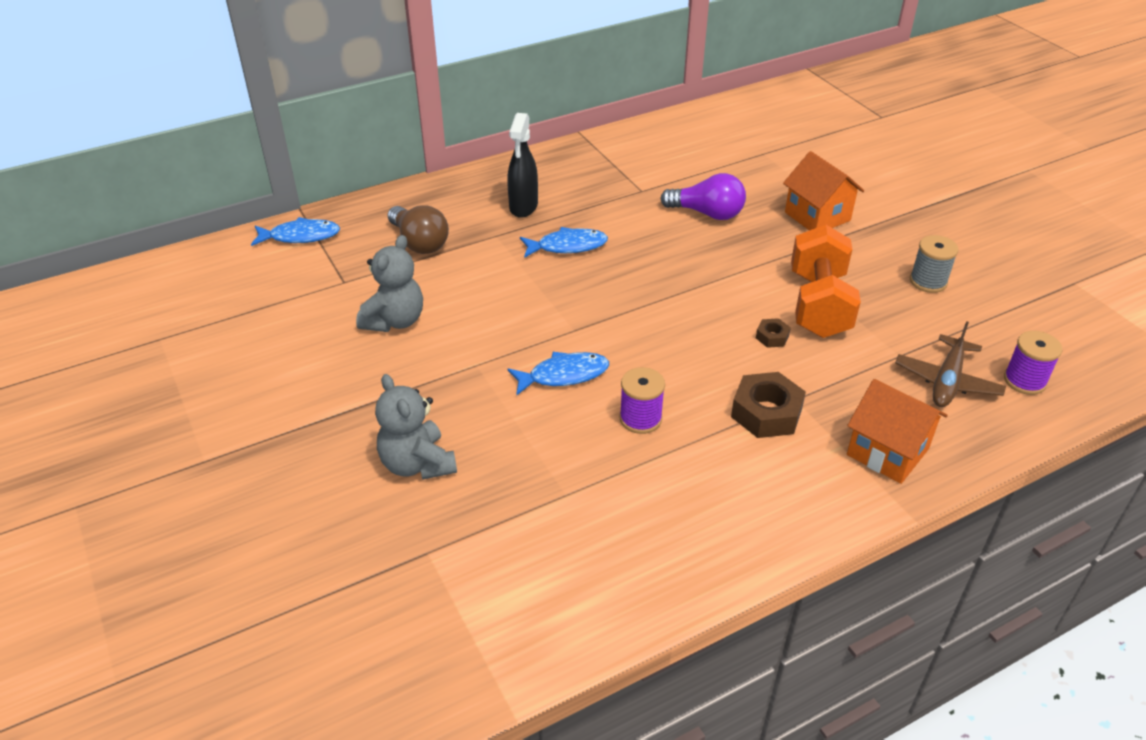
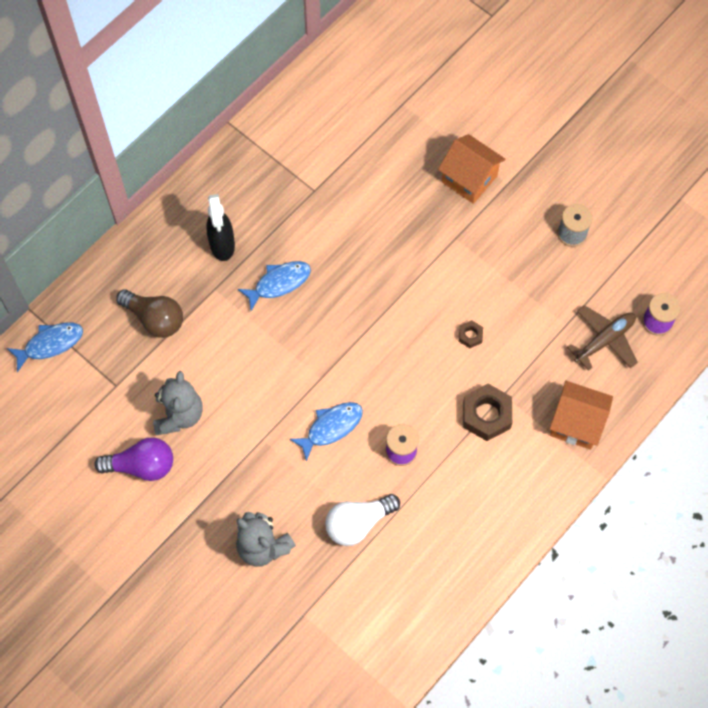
camera: 20 degrees left, 25 degrees up
purple light bulb [660,173,746,220] -> purple light bulb moved to [94,437,173,481]
orange dumbbell [791,225,861,338] -> none
brown plane [895,321,1006,407] -> brown plane turned 135 degrees counterclockwise [567,305,638,371]
none -> white light bulb [325,494,400,546]

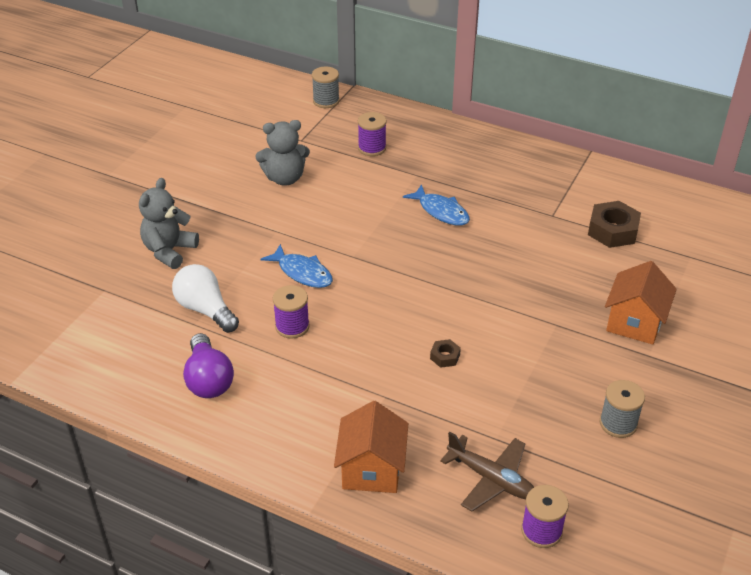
camera: 75 degrees right, 25 degrees down
blue fish [7,323,83,372] -> grey spool [312,67,340,108]
purple light bulb [94,437,173,481] -> purple light bulb moved to [183,333,234,398]
brown light bulb [116,289,183,338] -> purple spool [358,112,387,156]
black spray bottle [206,194,235,261] -> none
brown nut [463,384,512,441] -> brown nut moved to [588,201,641,248]

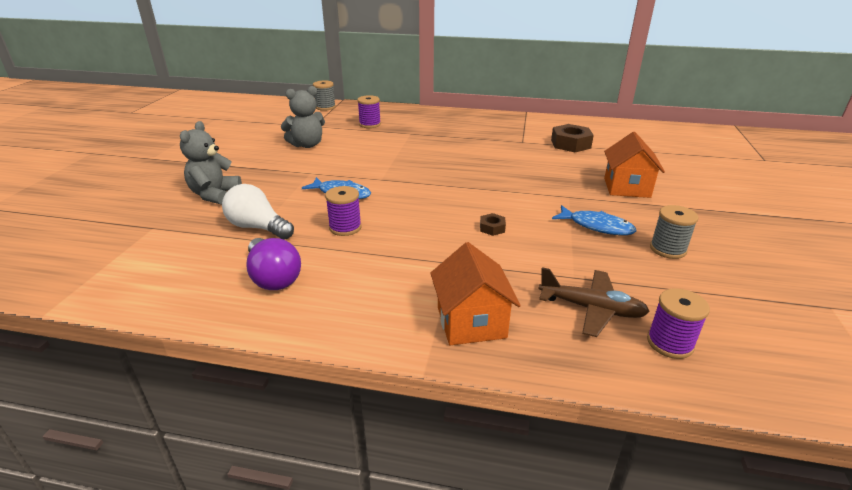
camera: 15 degrees left, 10 degrees down
blue fish [403,184,470,226] -> blue fish moved to [552,205,636,235]

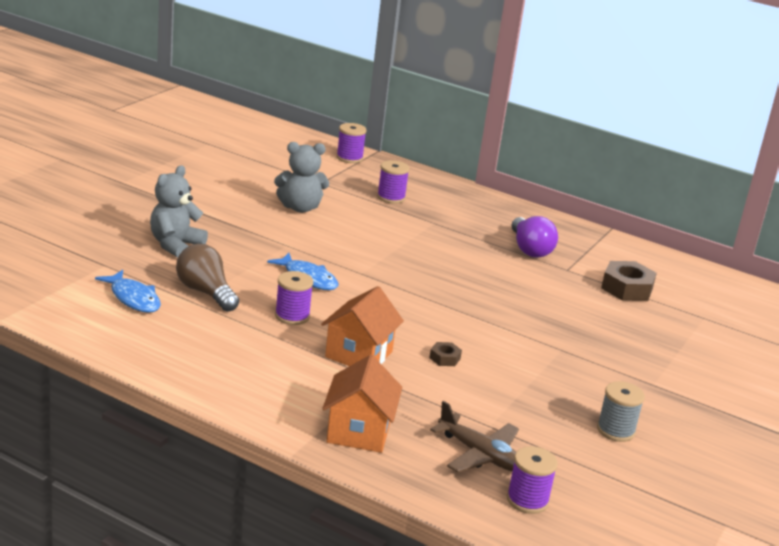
camera: 15 degrees right, 5 degrees down
white light bulb [222,184,294,240] -> brown light bulb [176,244,239,312]
purple light bulb [246,238,301,290] -> purple light bulb moved to [512,216,558,258]
grey spool [313,80,336,111] -> purple spool [336,123,366,163]
blue fish [552,205,636,235] -> blue fish moved to [95,270,161,313]
orange house [604,132,665,198] -> orange house moved to [321,286,404,366]

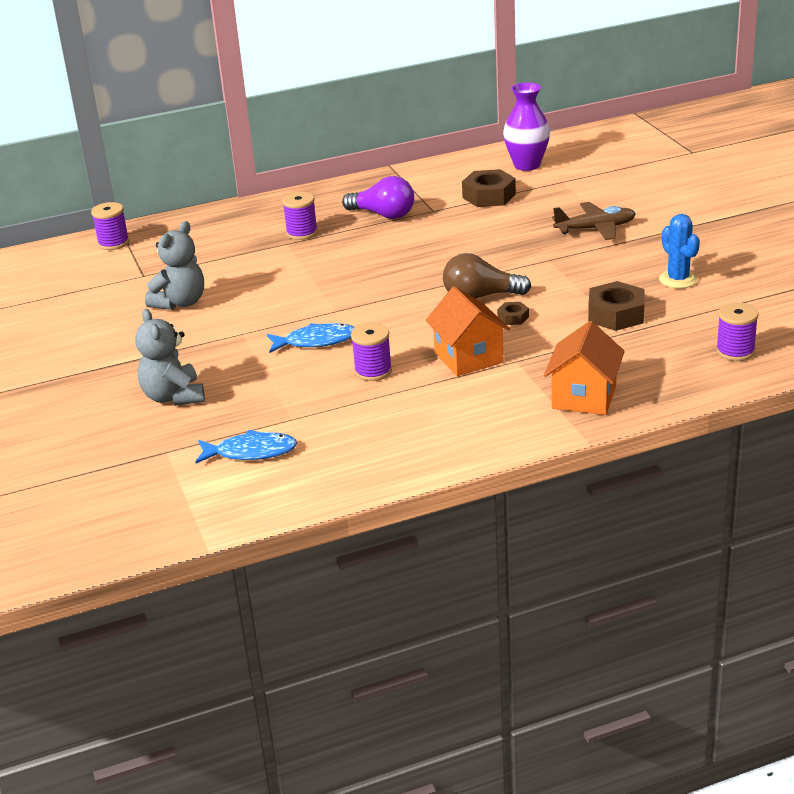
camera: 45 degrees left, 5 degrees up
brown light bulb [176,244,239,312] -> brown light bulb moved to [443,253,531,299]
orange house [322,355,402,453] -> orange house turned 60 degrees clockwise [544,321,625,415]
purple spool [377,160,410,204] -> purple spool moved to [282,192,318,240]
brown plane [430,401,519,473] -> brown plane moved to [552,202,636,240]
grey spool [597,381,645,442] -> blue cactus [659,214,700,288]
none -> purple vase [503,83,550,171]
none -> brown nut [588,281,644,331]

